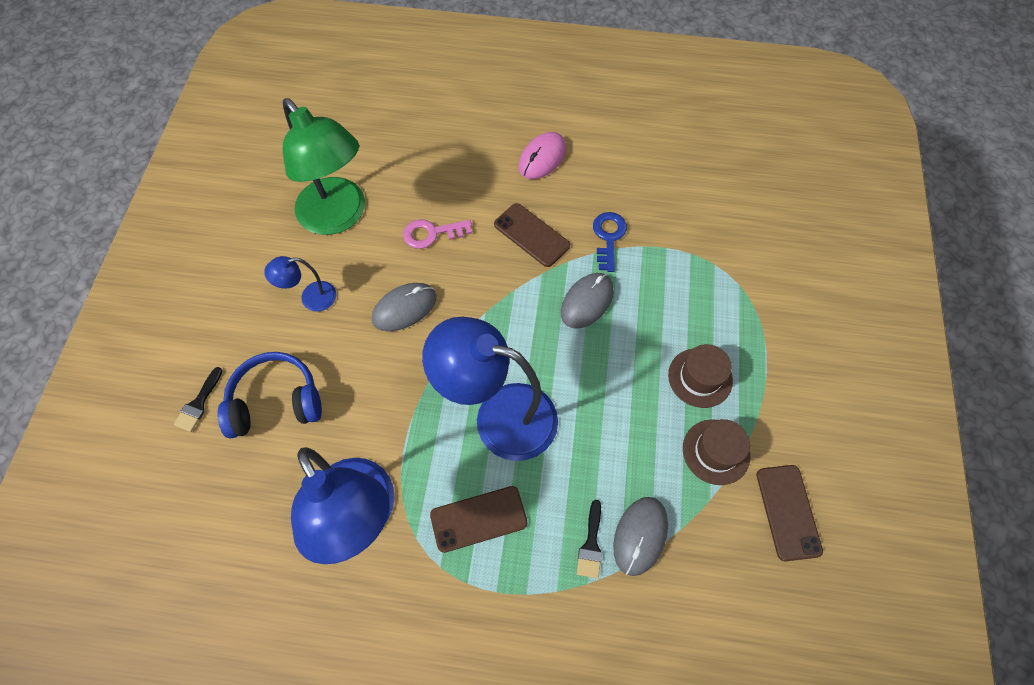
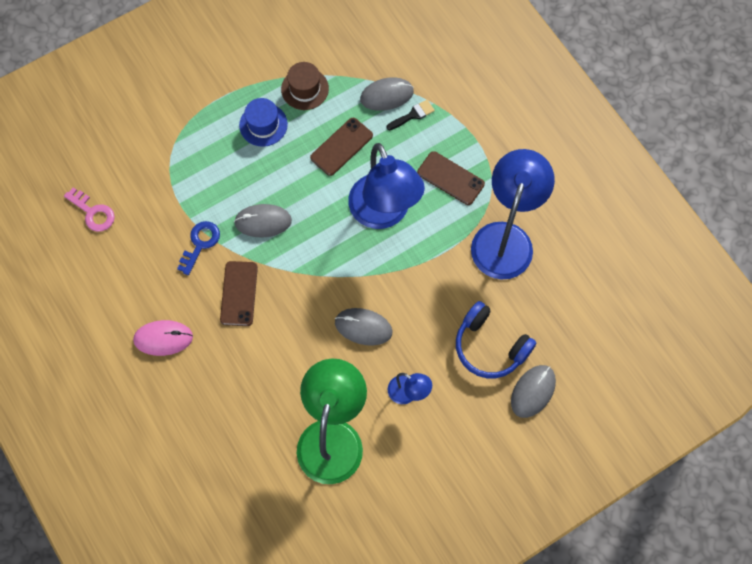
camera: 130 degrees left, 5 degrees up
black brush [174,367,222,432] -> grey mouse [511,365,556,418]
pink key [403,219,472,249] -> pink key moved to [64,187,115,232]
blue key [593,212,627,272] -> blue key turned 150 degrees clockwise [177,221,220,275]
brown hat [668,344,733,408] -> blue hat [239,98,288,147]
brown phone [757,465,823,561] -> brown phone moved to [310,118,373,176]

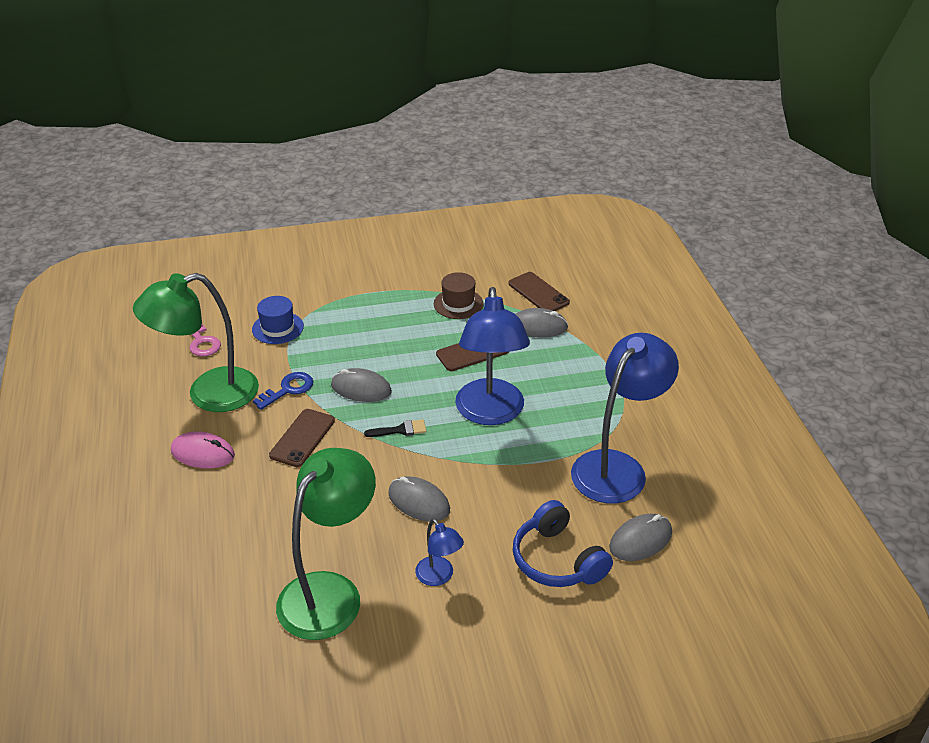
camera: 20 degrees right, 30 degrees down
blue hat [239,98,288,147] -> blue hat moved to [252,296,304,344]
black brush [387,100,435,130] -> black brush moved to [364,419,426,437]
brown phone [417,151,485,205] -> brown phone moved to [508,272,570,311]
grey mouse [511,365,556,418] -> grey mouse moved to [609,514,672,561]
none -> green lamp [133,273,259,412]

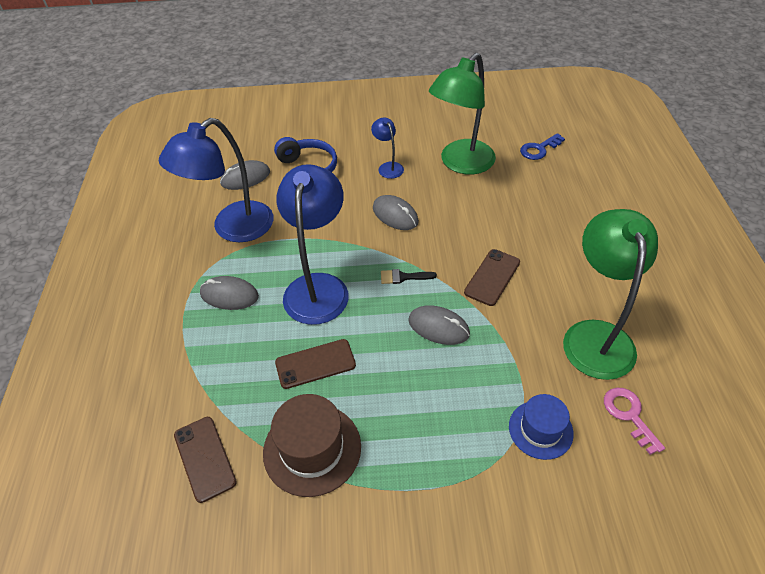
camera: 170 degrees left, 10 degrees up
green lamp [133,273,259,412] -> green lamp turned 75 degrees counterclockwise [563,209,658,380]
pink mouse [171,431,235,469] -> none
blue key [253,372,314,410] -> blue key moved to [520,133,565,160]
brown hat [434,272,484,319] -> brown hat [263,394,361,497], size x1.53
grey mouse [516,308,568,337] -> grey mouse moved to [200,276,259,310]

